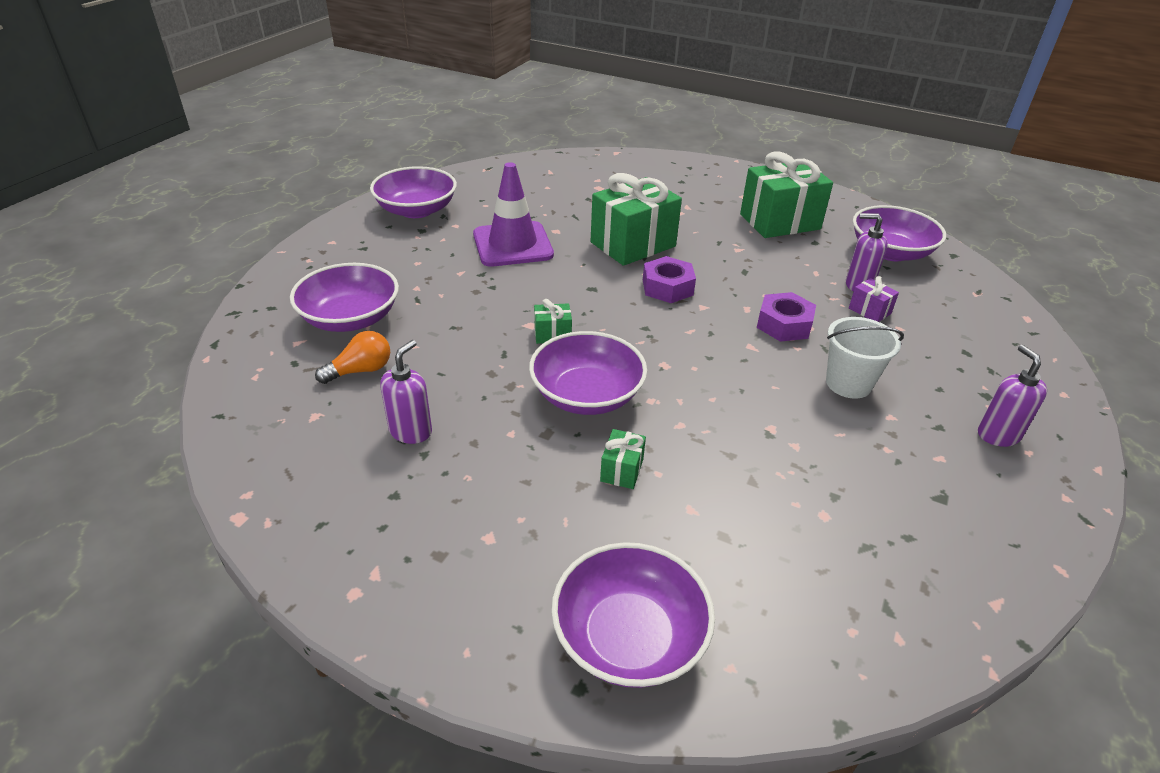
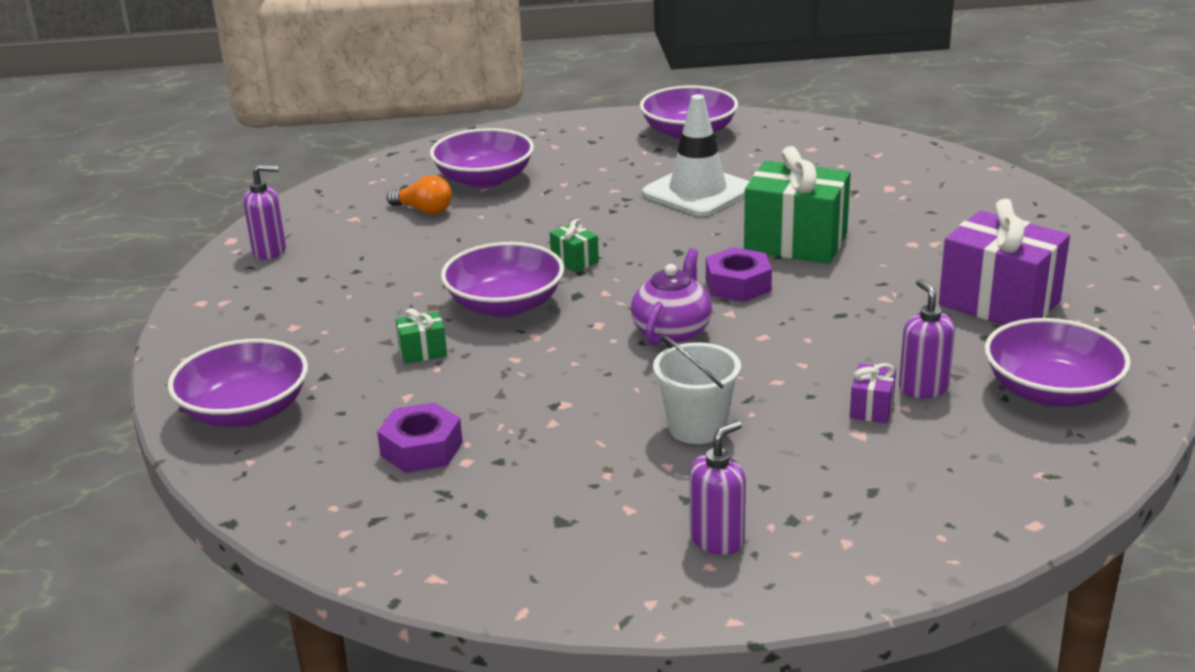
camera: 60 degrees right, 10 degrees down
purple soap dispenser [380,340,432,444] -> purple soap dispenser moved to [244,164,286,260]
purple traffic cone [473,162,554,267] -> white traffic cone [642,94,750,216]
green gift [740,151,833,238] -> purple gift [939,199,1070,325]
purple nut [757,292,816,342] -> purple nut moved to [377,402,463,473]
none -> purple teapot [631,248,712,346]

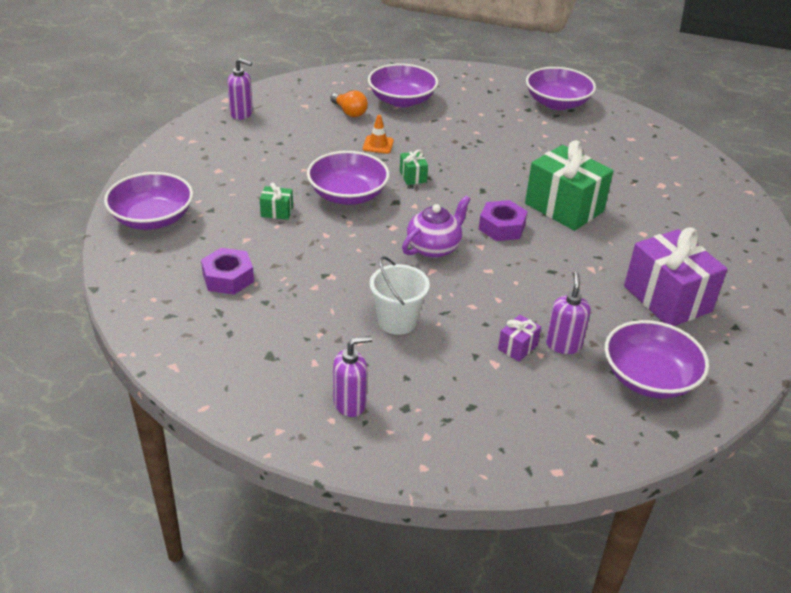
camera: 20 degrees right, 10 degrees up
white traffic cone [642,94,750,216] -> none
none -> orange traffic cone [363,115,394,154]

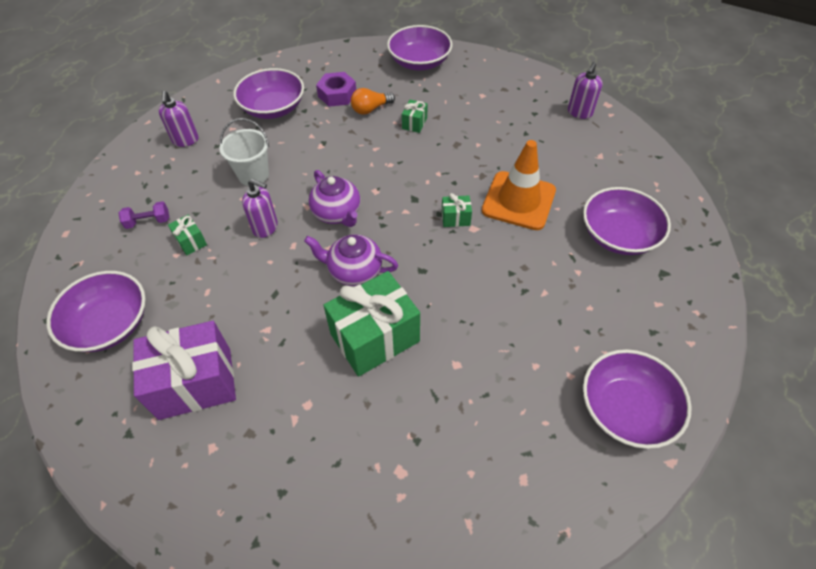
camera: 105 degrees right, 15 degrees up
purple bowl [307,151,389,205] -> purple bowl moved to [233,68,304,119]
orange light bulb [330,90,368,117] -> orange light bulb moved to [351,88,395,115]
orange traffic cone [363,115,394,154] -> orange traffic cone [482,140,556,230], size x2.16
purple nut [479,200,528,241] -> purple teapot [304,234,398,286]
purple gift [498,315,541,362] -> green gift [168,215,207,255]
purple soap dispenser [546,272,591,354] -> purple soap dispenser moved to [242,179,278,238]
none -> purple dumbbell [119,201,169,229]

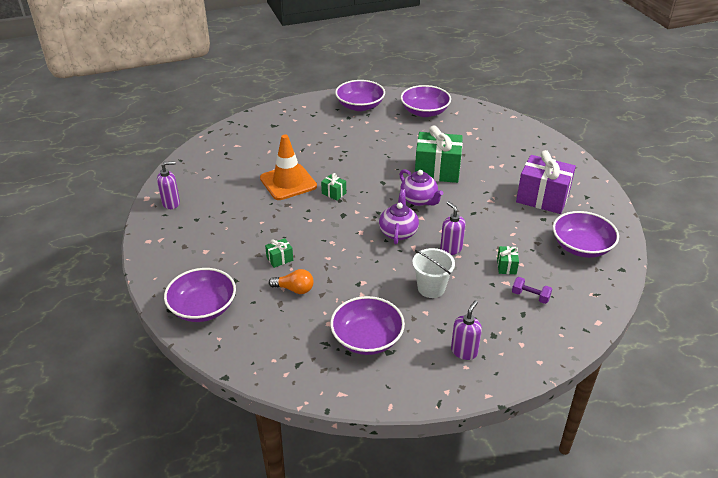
camera: 140 degrees left, 15 degrees down
purple nut [316,72,356,107] -> none
purple bowl [583,187,671,255] -> purple bowl moved to [401,85,451,117]

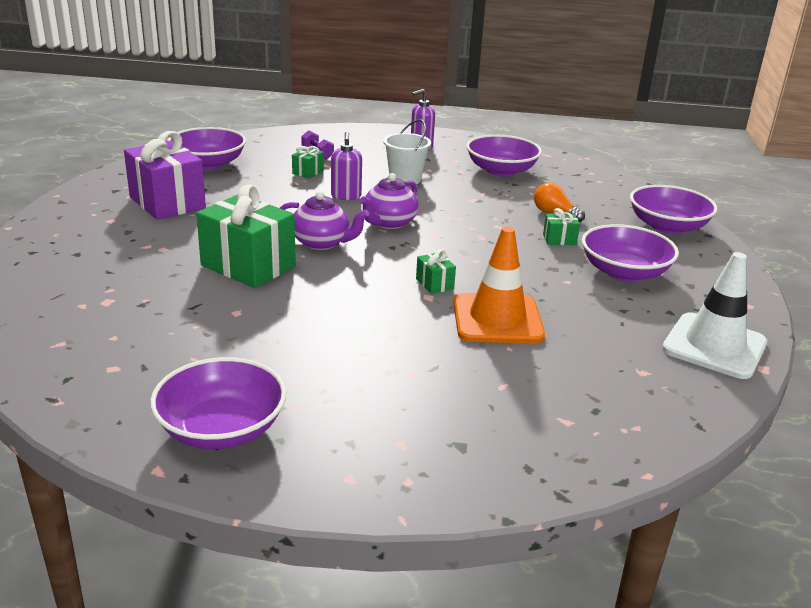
camera: 155 degrees left, 10 degrees down
purple soap dispenser [157,161,180,209] -> white traffic cone [662,252,767,379]
purple teapot [399,169,444,206] -> purple teapot turned 120 degrees clockwise [280,191,369,250]
purple bowl [401,85,451,117] -> purple bowl moved to [582,224,679,281]

